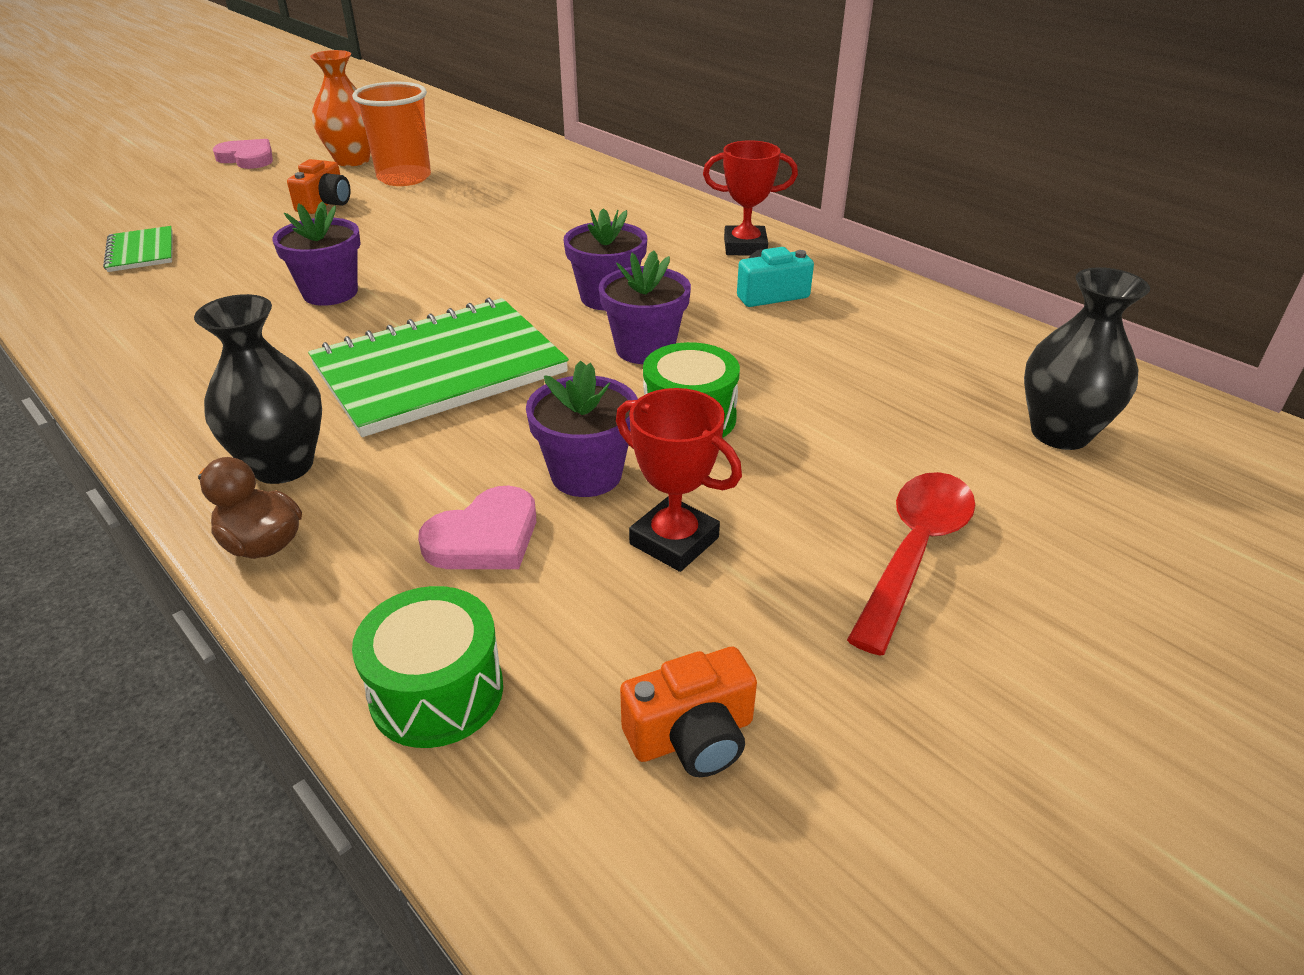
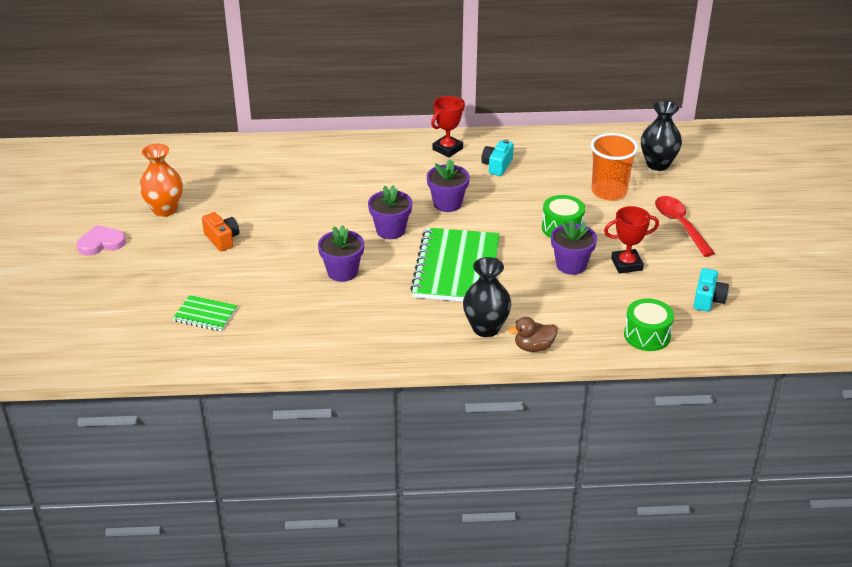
camera: 50 degrees left, 0 degrees up
orange cup [352,82,431,186] -> orange cup moved to [591,133,638,200]
pink heart [418,486,536,569] -> none
purple flower pot [599,251,691,364] -> purple flower pot moved to [368,185,412,239]
orange camera [620,647,757,777] -> turquoise camera [694,268,729,312]

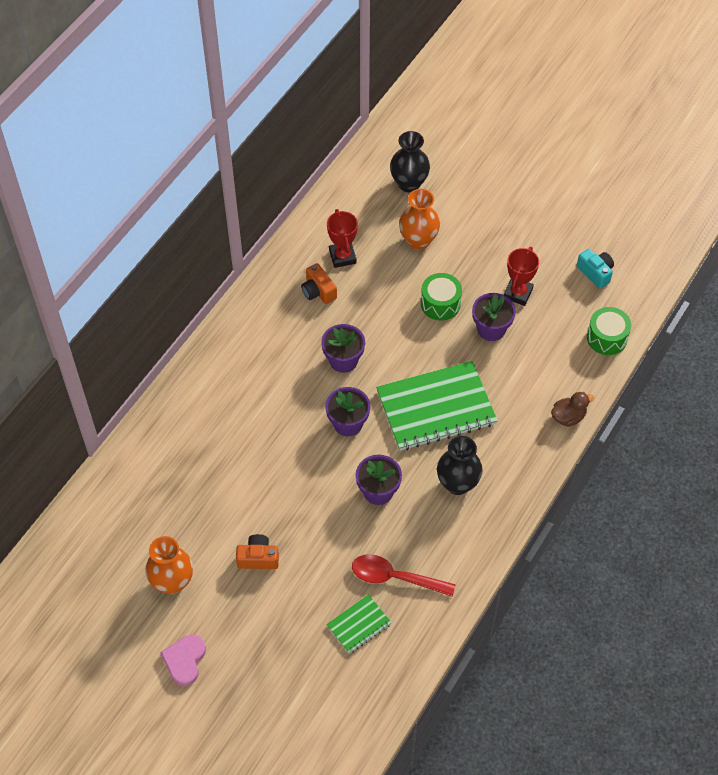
camera: 55 degrees left, 20 degrees up
green notebook [410,228,500,302] -> green notebook turned 60 degrees counterclockwise [376,361,498,451]
red trophy [431,96,465,157] -> red trophy moved to [327,209,358,268]
black vase [463,257,511,337] -> black vase moved to [437,436,483,495]
turquoise camera [481,139,514,176] -> orange camera [301,263,337,304]
brown duck [508,317,558,352] -> brown duck turned 135 degrees counterclockwise [551,392,594,427]
orange cup [591,133,638,200] -> orange vase [399,189,440,250]
red spoon [655,196,715,257] -> red spoon moved to [352,554,456,597]

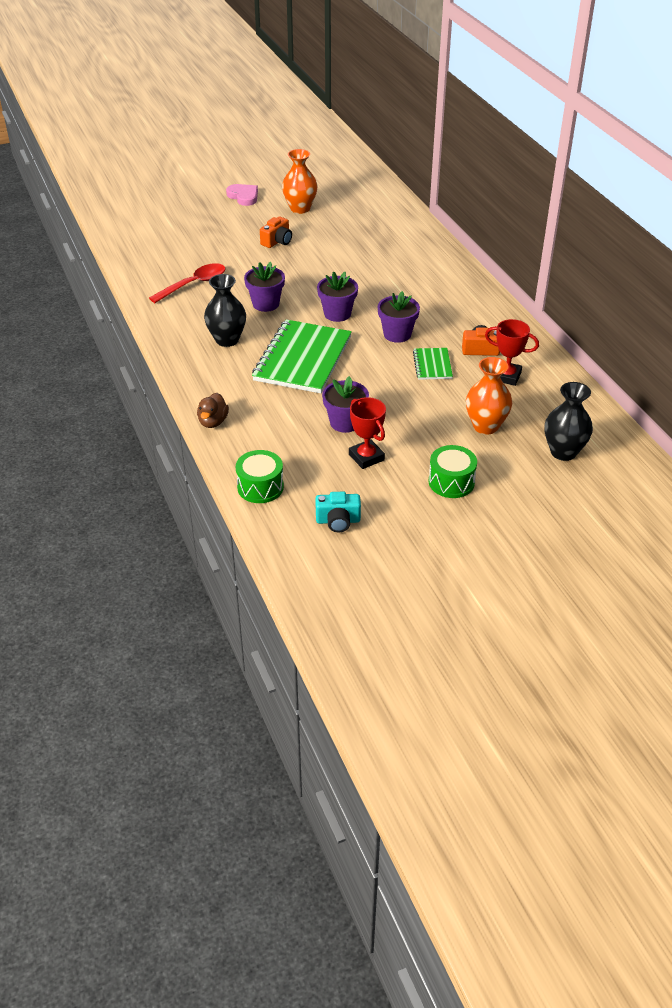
camera: 125 degrees right, 15 degrees down
green notebook [326,594,392,654] -> green notebook moved to [413,348,453,380]
green drum [421,273,462,321] -> green drum moved to [429,445,477,498]

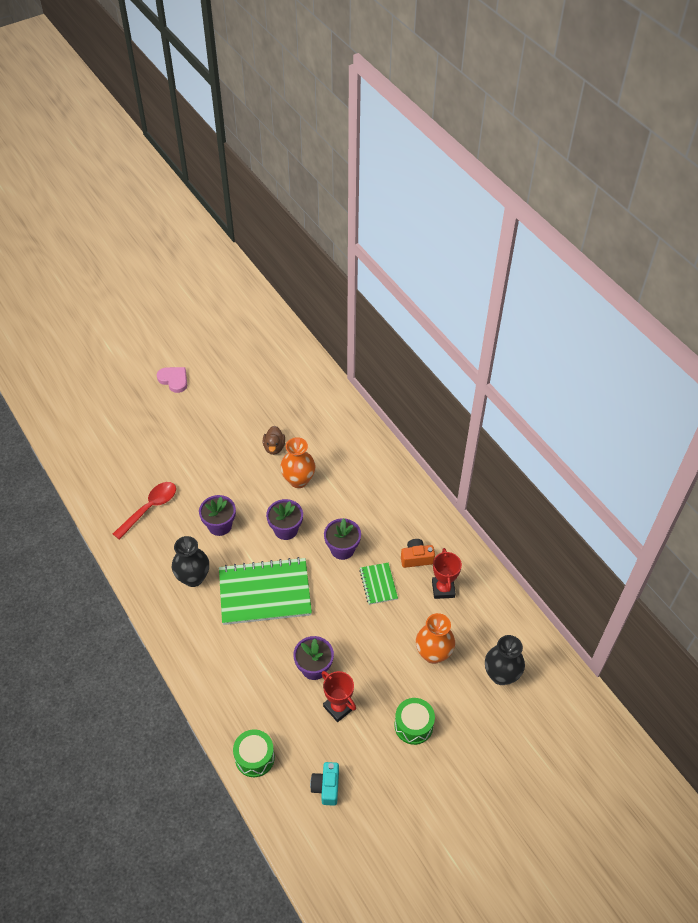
camera: 10 degrees left, 10 degrees up
brown duck [197,393,229,428] -> brown duck moved to [263,426,285,455]
green notebook [252,319,352,393] -> green notebook turned 75 degrees clockwise [219,557,312,625]
orange camera [260,216,292,248] -> none
orange vase [282,149,317,214] -> orange vase moved to [280,437,316,488]
turquoise camera [315,492,361,532] -> turquoise camera turned 105 degrees clockwise [310,762,339,806]
red trophy [485,319,539,386] -> red trophy turned 75 degrees clockwise [432,548,462,599]

